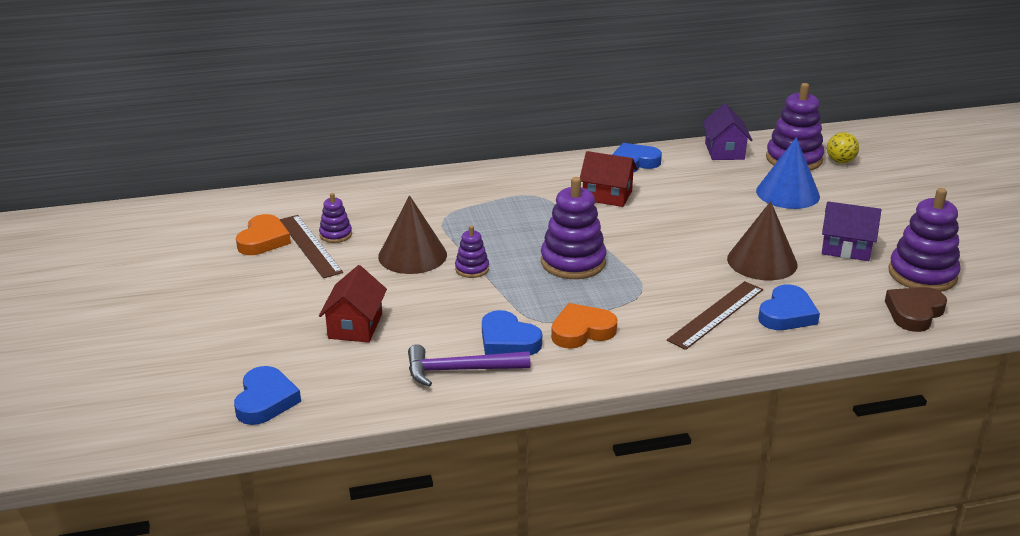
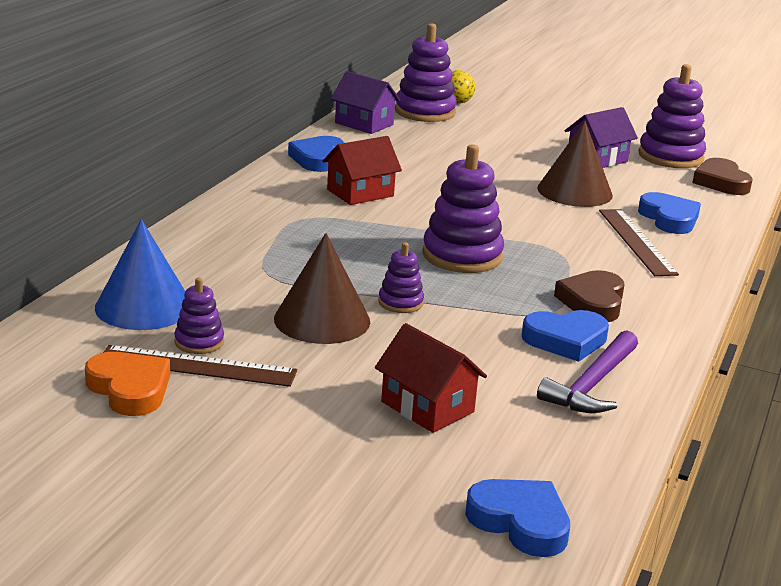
camera: 55 degrees left, 5 degrees down
orange heart [551,303,617,349] -> brown heart [554,270,625,322]
blue cone [756,137,820,209] -> blue cone moved to [95,219,185,330]

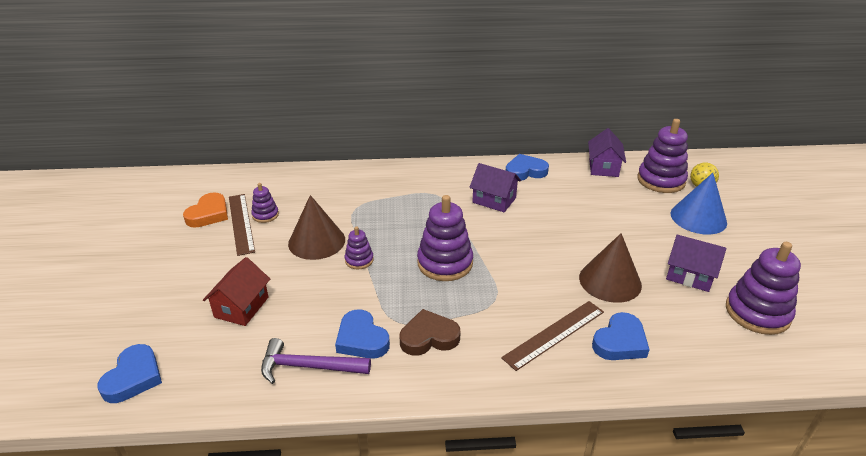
camera: 65 degrees right, 10 degrees up
blue cone [95,219,185,330] -> blue cone moved to [670,173,727,235]
red house [323,136,402,205] -> purple house [469,163,521,212]
brown heart [692,158,753,195] -> none

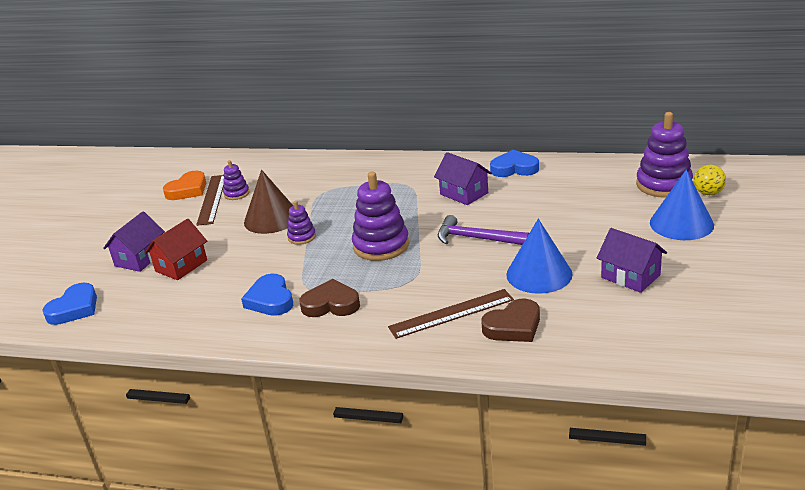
camera: 20 degrees right, 5 degrees down
purple hammer [261,338,371,384] -> purple hammer moved to [438,215,529,245]
brown cone [579,233,642,303] -> blue cone [506,219,573,294]
purple house [588,128,626,177] -> purple house moved to [103,211,165,272]
blue heart [592,312,650,360] -> brown heart [481,299,540,342]
purple stacking toy [726,242,801,335] -> none

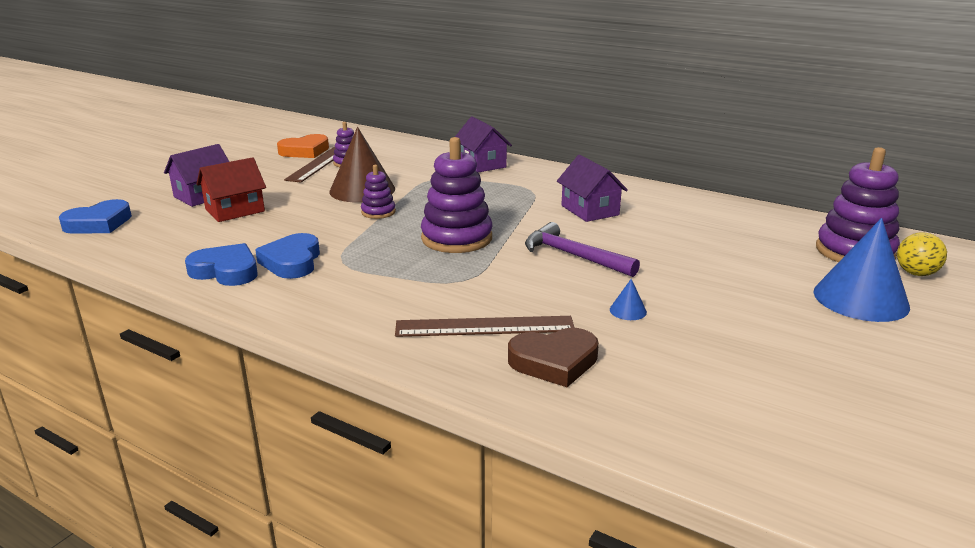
camera: 15 degrees right, 5 degrees down
brown heart [300,279,360,317] -> none
blue heart [490,150,539,177] -> blue heart moved to [185,243,258,286]
blue cone [506,219,573,294] -> blue cone [610,279,647,320], size x0.40
purple house [597,228,667,293] -> purple house moved to [455,116,512,172]

